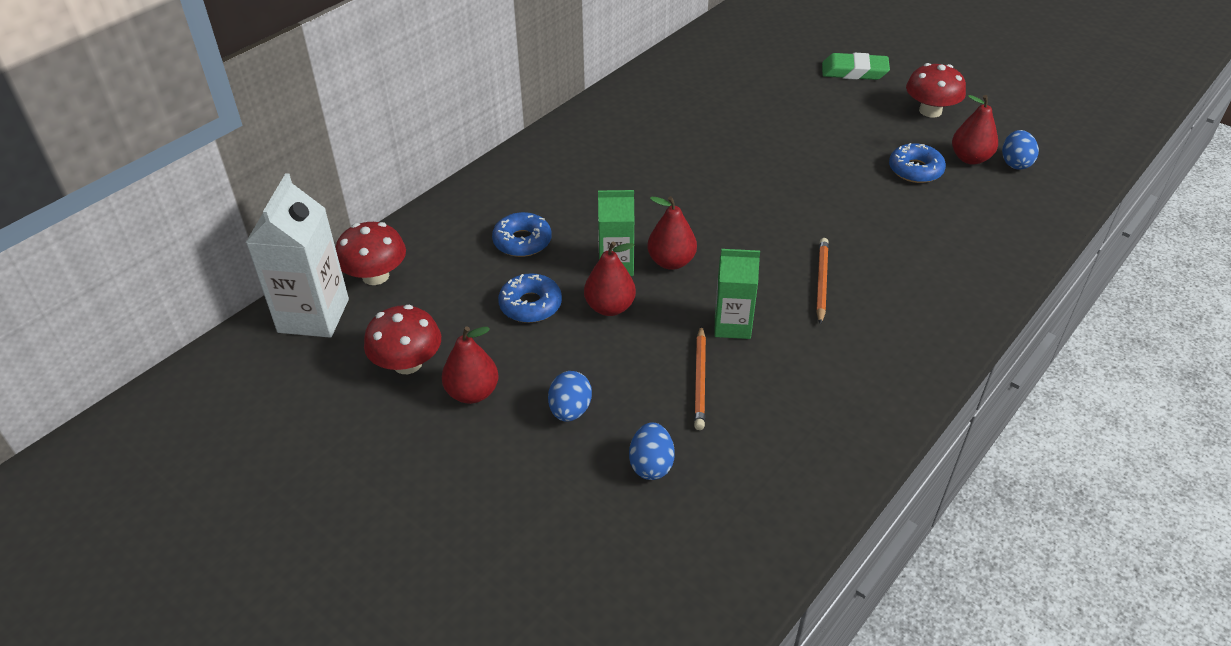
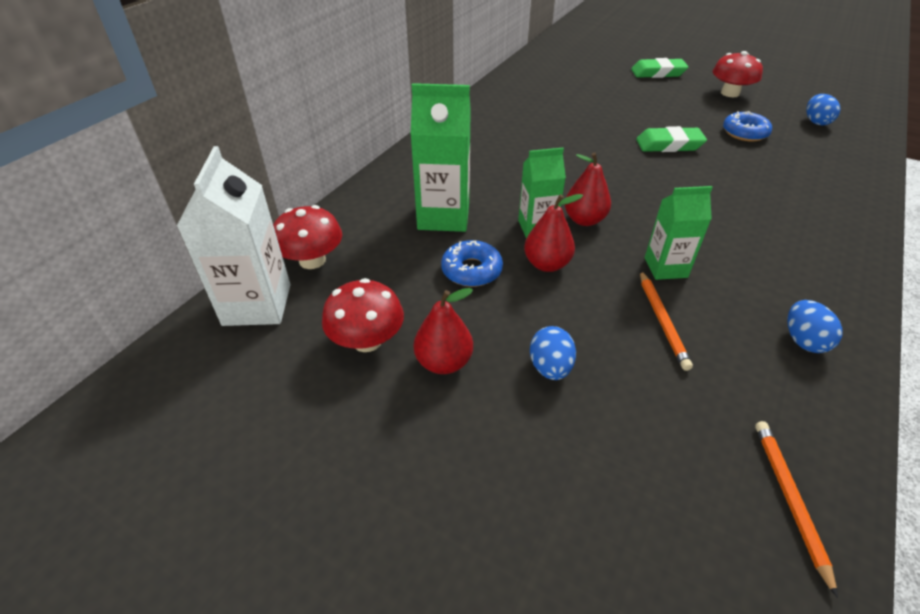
camera: 10 degrees left, 0 degrees up
blue donut [492,212,552,257] -> green carton [410,83,471,232]
blue egg [629,422,675,480] -> blue egg moved to [787,300,843,353]
orange pencil [816,238,829,325] -> orange pencil moved to [755,421,838,598]
red pear [952,95,998,165] -> none
none -> green eraser [636,126,707,152]

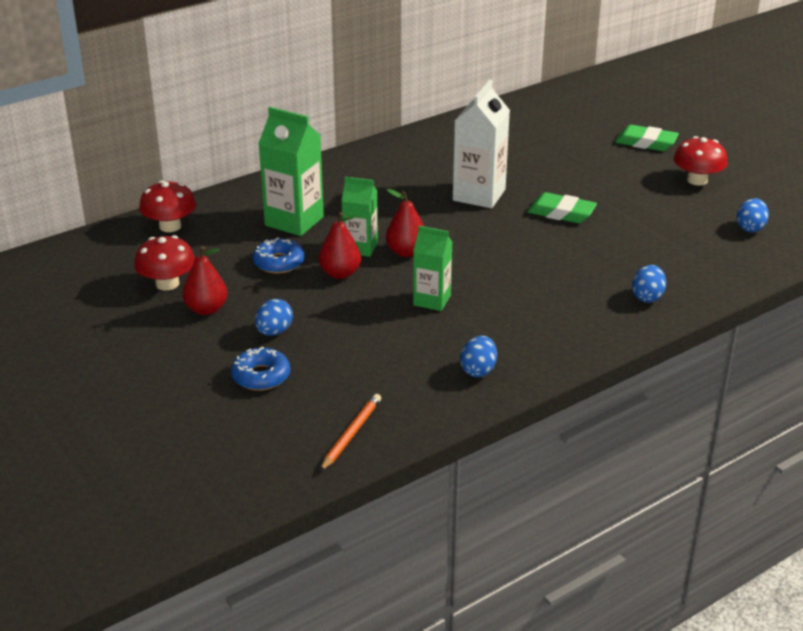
camera: 25 degrees right, 10 degrees down
white carton [177,146,291,326] -> white carton moved to [453,80,510,208]
orange pencil [640,270,693,371] -> none
blue donut [723,111,772,141] -> blue donut moved to [231,347,290,391]
none -> blue egg [632,265,666,303]

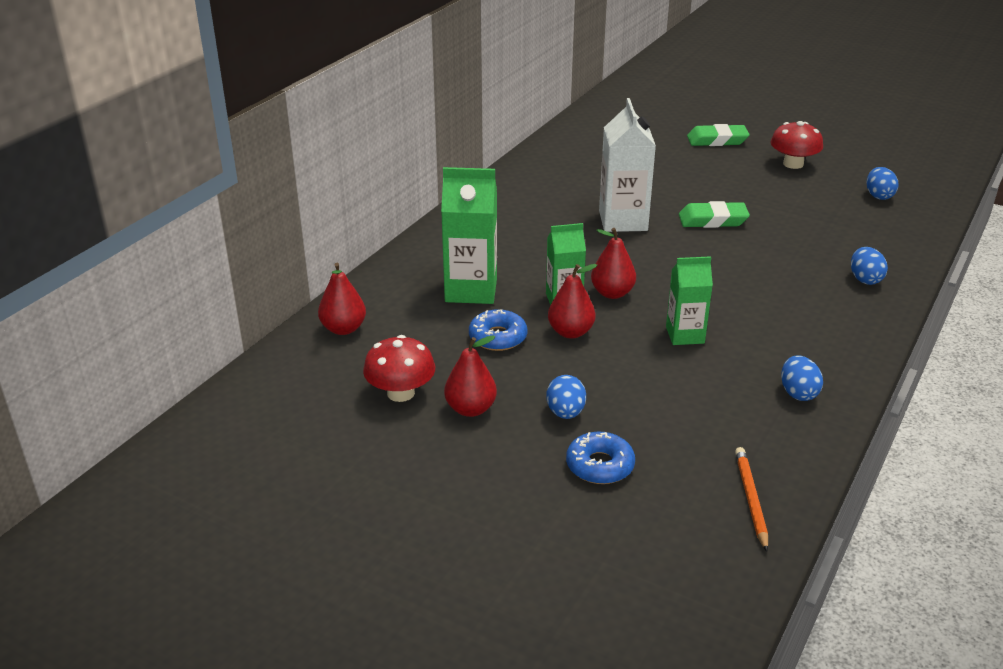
camera: 25 degrees left, 0 degrees up
red mushroom [139,180,196,232] -> red pear [318,263,366,335]

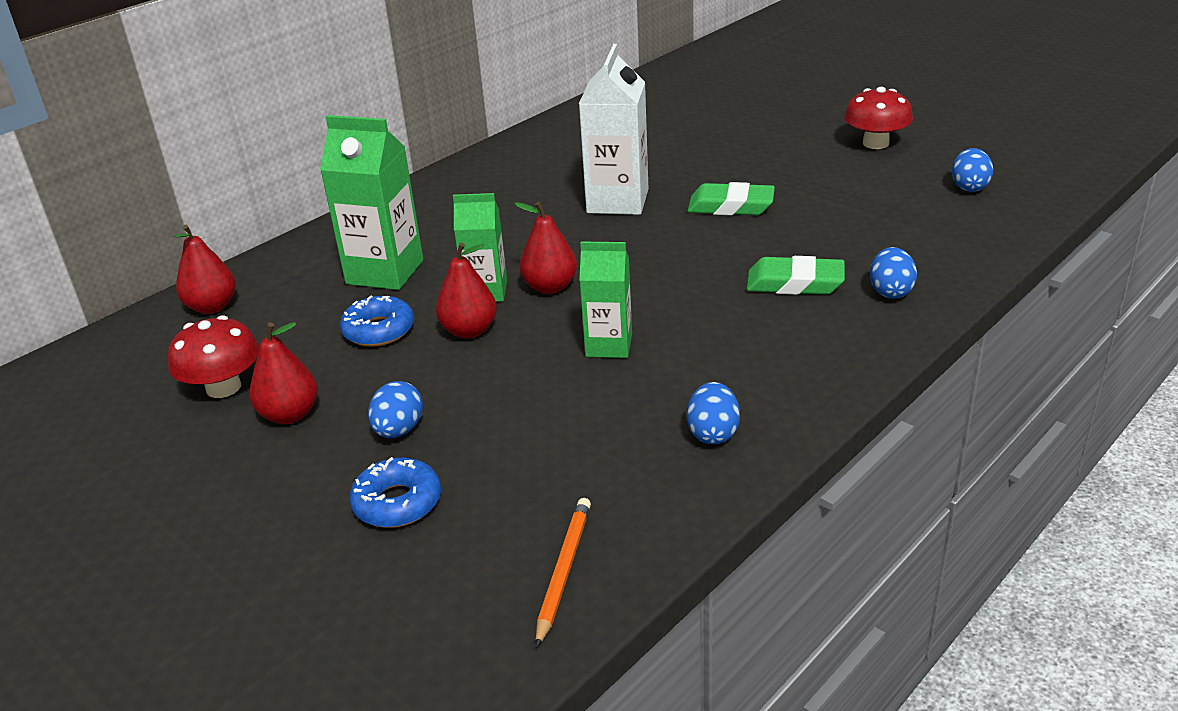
camera: 15 degrees right, 0 degrees up
green eraser [687,124,750,146] -> green eraser moved to [746,256,845,295]

